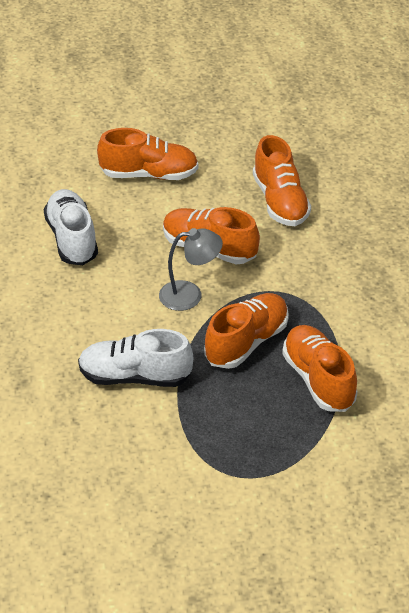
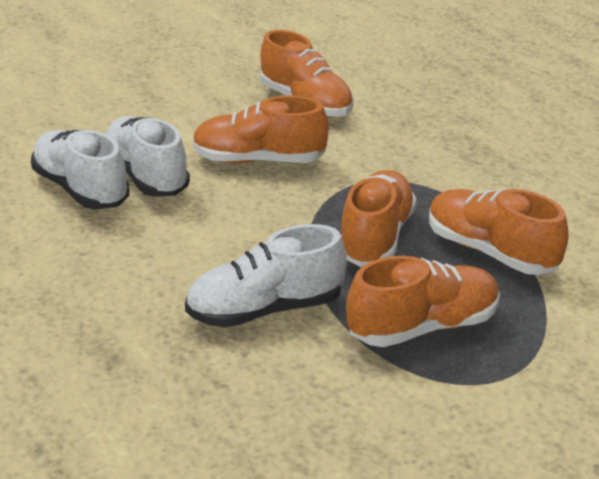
camera: 25 degrees left, 10 degrees down
orange shoe [97,128,199,180] -> orange shoe moved to [346,256,500,347]
grey lamp [159,228,223,311] -> none
none -> white shoe [106,116,190,197]

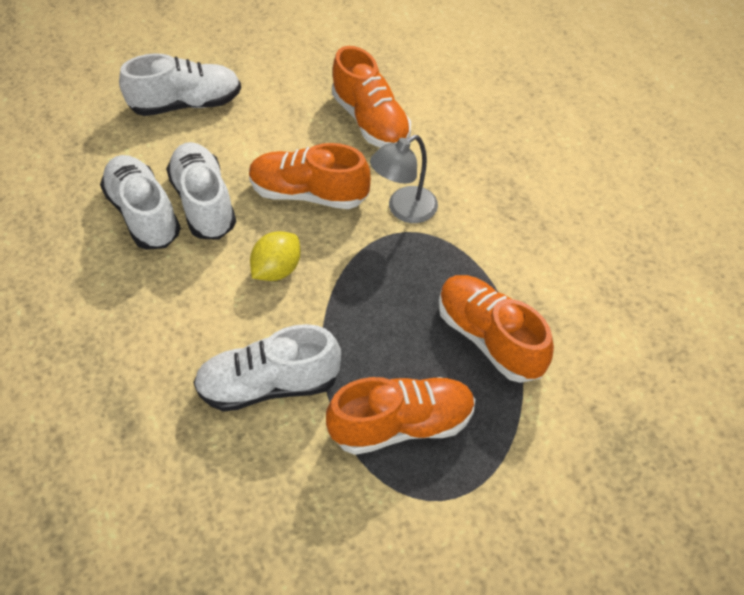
camera: 10 degrees right, 20 degrees up
orange shoe [341,170,417,267] -> none
none -> white shoe [119,53,241,116]
none -> yellow lemon [250,231,301,281]
none -> grey lamp [370,135,438,223]

